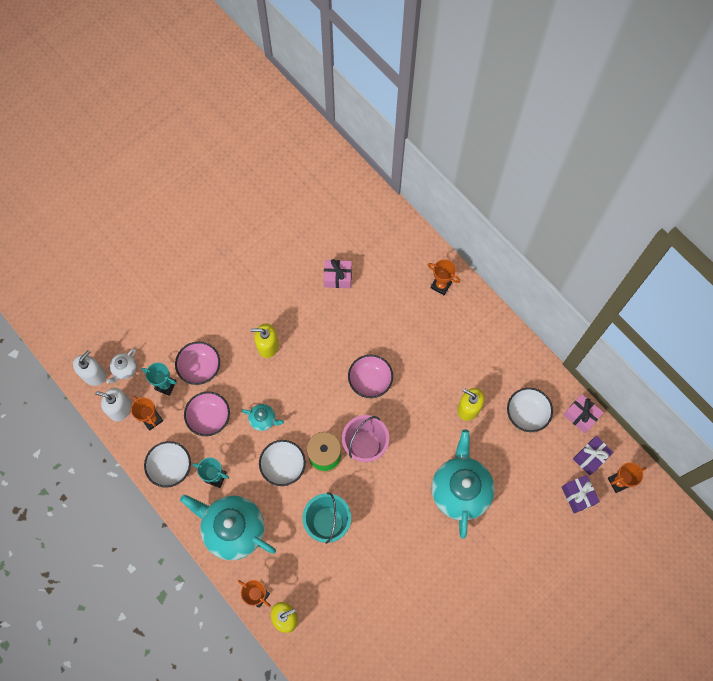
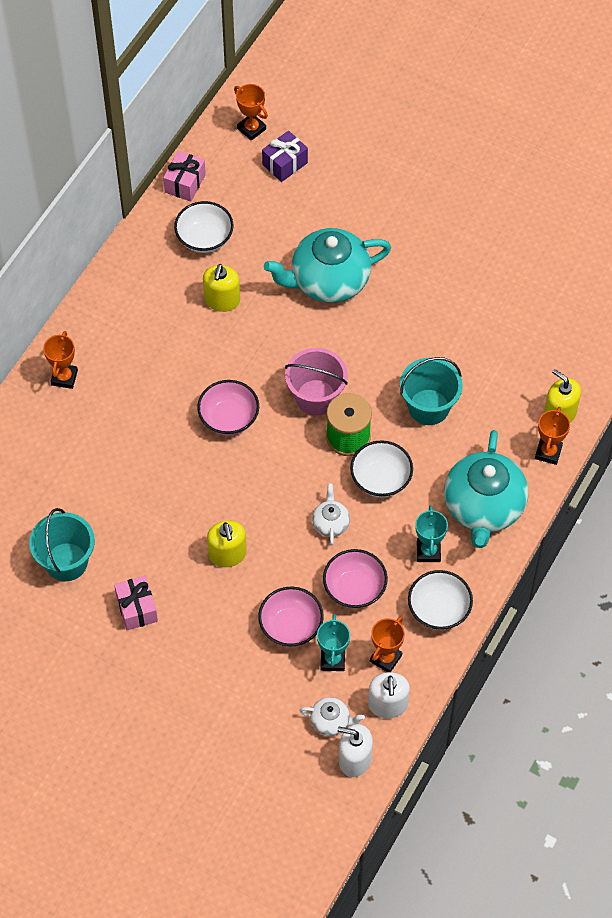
camera: 110 degrees left, 10 degrees down
turquoise teapot [242,404,284,431] -> white teapot [312,483,350,545]
pink gift [324,259,352,288] -> pink gift moved to [114,576,158,630]
purple gift [573,436,614,475] -> none
none -> turquoise bucket [29,508,95,581]

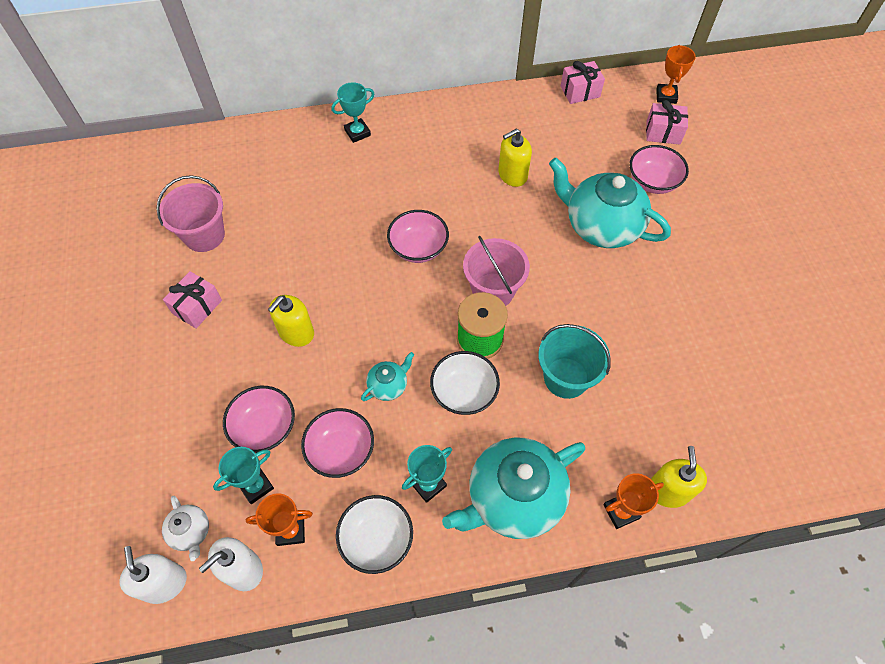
camera: 50 degrees right, 0 degrees up
turquoise bucket [29,508,95,581] -> pink bucket [156,175,225,252]
orange trophy [43,331,78,389] -> turquoise trophy [331,82,374,143]
white bowl [174,201,234,253] -> none
purple gift [262,131,308,182] -> pink gift [646,100,688,145]
white teapot [312,483,350,545] -> turquoise teapot [361,352,414,401]
none -> pink bowl [630,145,689,194]

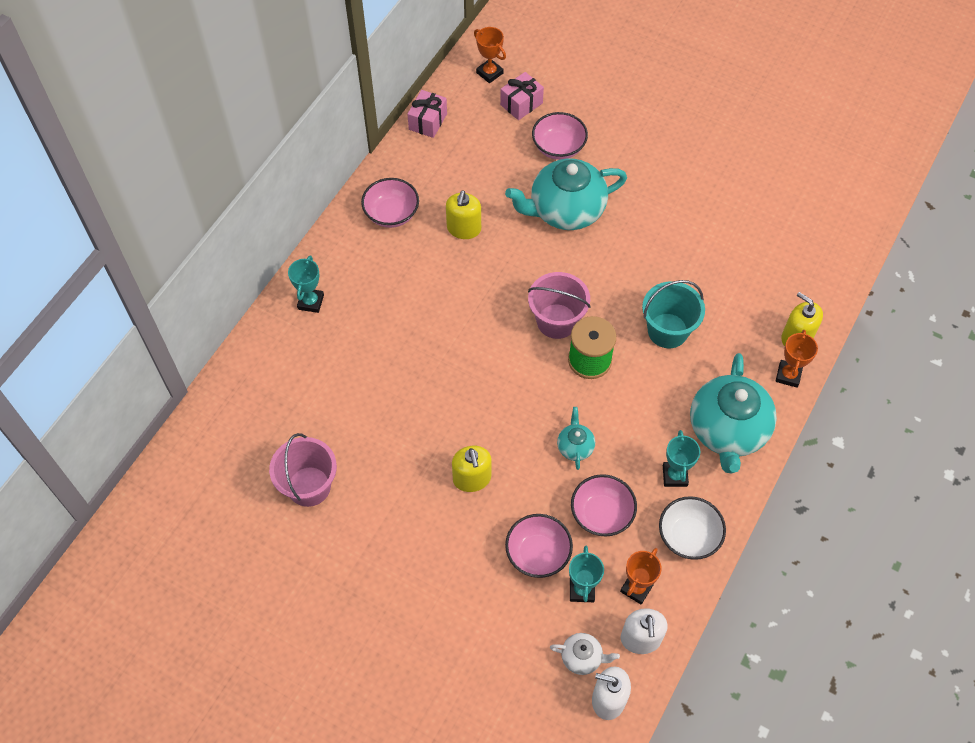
camera: 50 degrees left, 0 degrees up
pink gift [163,271,222,328] -> none
pink bowl [387,210,449,263] -> pink bowl moved to [361,178,419,228]
white bowl [430,351,500,415] -> none

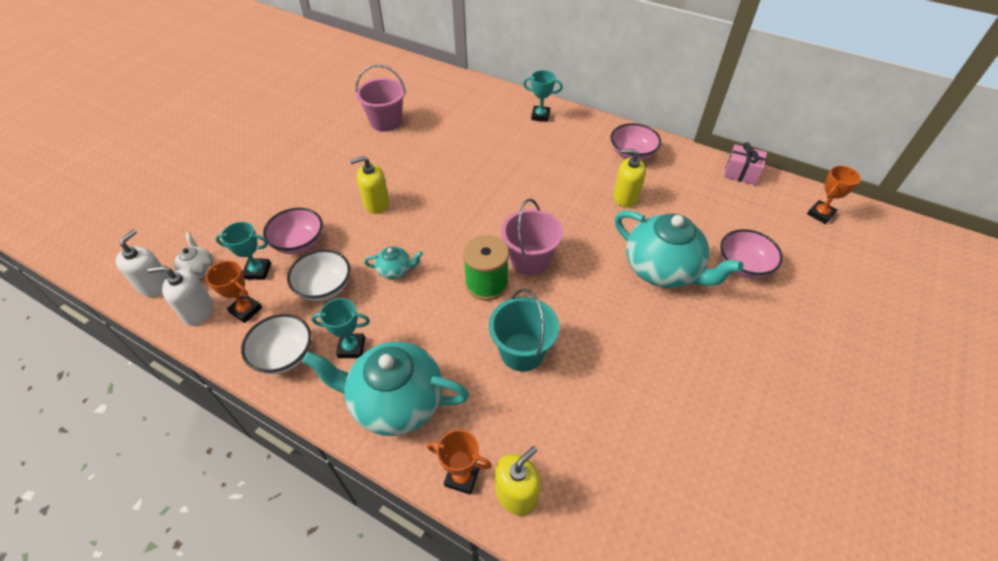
camera: 90 degrees right, 10 degrees down
pink gift [500,72,544,120] -> none
turquoise teapot [505,159,627,230] -> turquoise teapot turned 150 degrees clockwise [615,210,743,288]
white teapot [550,633,620,675] -> white teapot turned 150 degrees clockwise [174,232,213,278]
pink bowl [571,474,637,536] -> white bowl [287,250,350,301]

